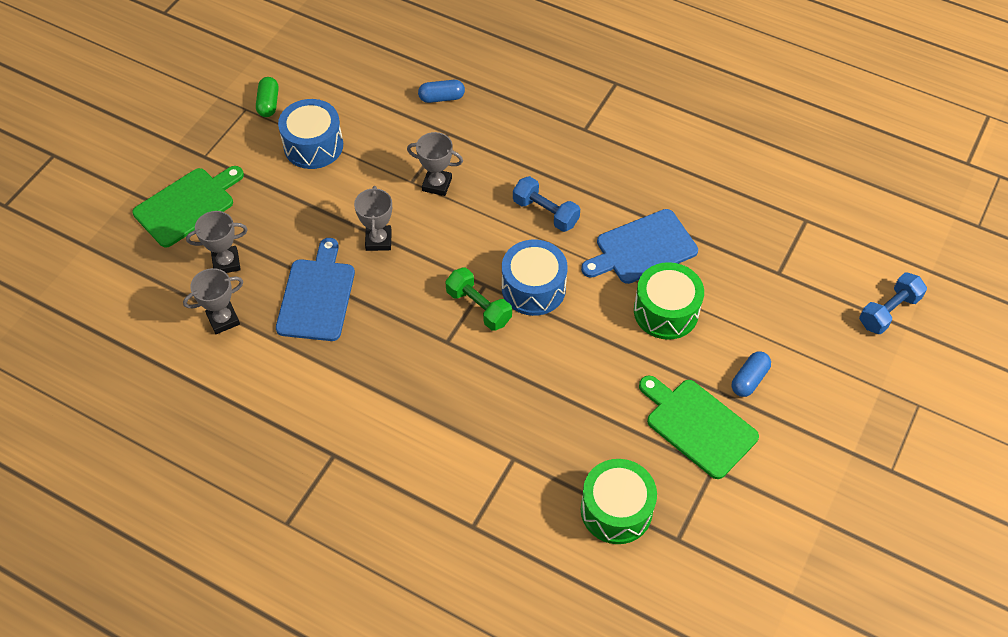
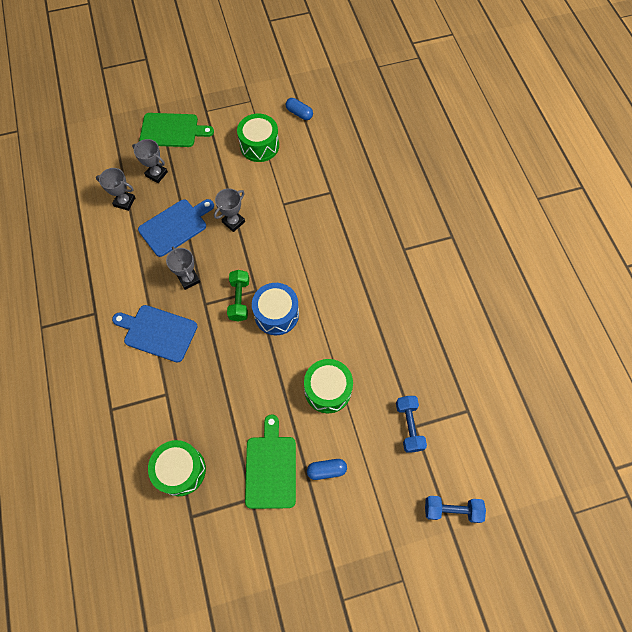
camera: 45 degrees right, 10 degrees up
green capsule [256,77,279,117] -> none
blue drum [278,99,343,169] -> green drum [237,114,279,162]
grey trophy [407,132,463,196] -> grey trophy moved to [166,247,200,290]
blue capsule [418,80,465,103] -> blue capsule moved to [286,98,313,120]
blue dumbbell [513,176,580,232] -> blue dumbbell moved to [396,396,427,453]
blue cutting board [581,209,698,284] -> blue cutting board moved to [112,305,198,363]

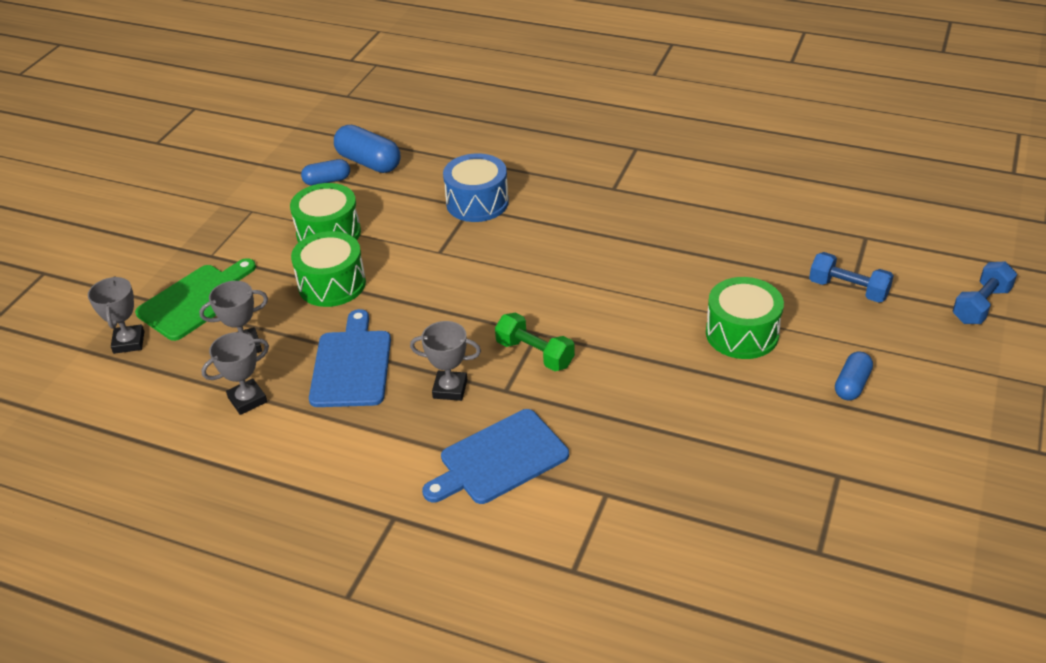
camera: 50 degrees left, 25 degrees down
green drum [148,440,206,496] -> green drum moved to [291,231,366,307]
grey trophy [214,188,245,232] -> grey trophy moved to [88,276,144,354]
green cutting board [245,414,296,509] -> none
blue drum [252,283,299,335] -> blue drum moved to [443,153,509,222]
none -> blue capsule [334,125,400,173]

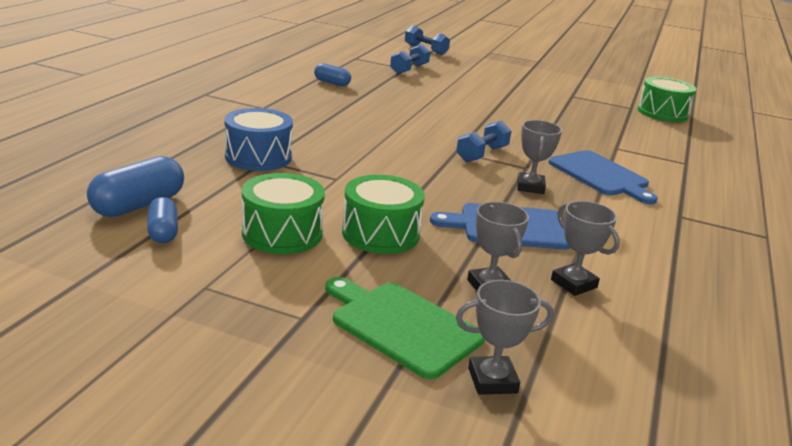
camera: 95 degrees left, 15 degrees down
green dumbbell [495,313,575,371] -> blue dumbbell [456,120,511,162]
green drum [706,277,784,359] -> green drum moved to [638,77,696,122]
blue capsule [835,351,873,400] -> blue capsule moved to [314,63,351,86]

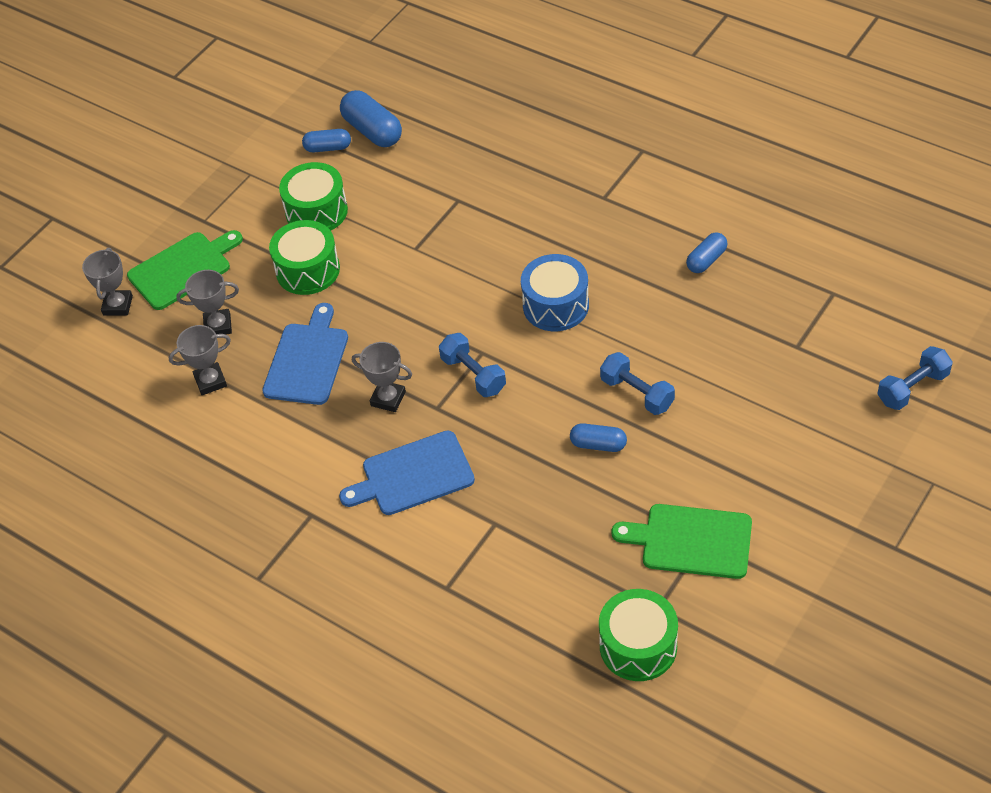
camera: 110 degrees right, 25 degrees up
blue drum [224,108,293,171] -> blue drum moved to [521,254,589,331]
blue dumbbell [390,44,430,74] -> blue dumbbell moved to [600,352,675,415]
none -> blue capsule [570,423,627,452]
none -> green cutting board [611,504,752,579]

